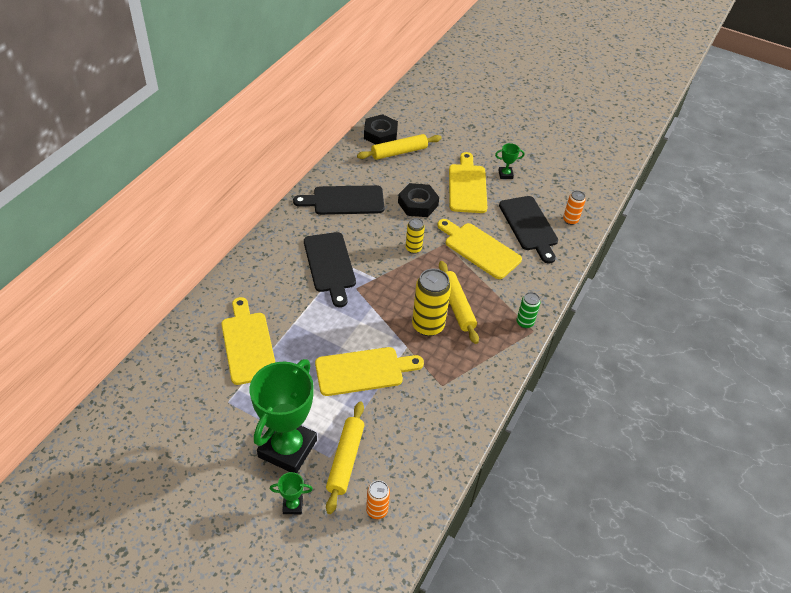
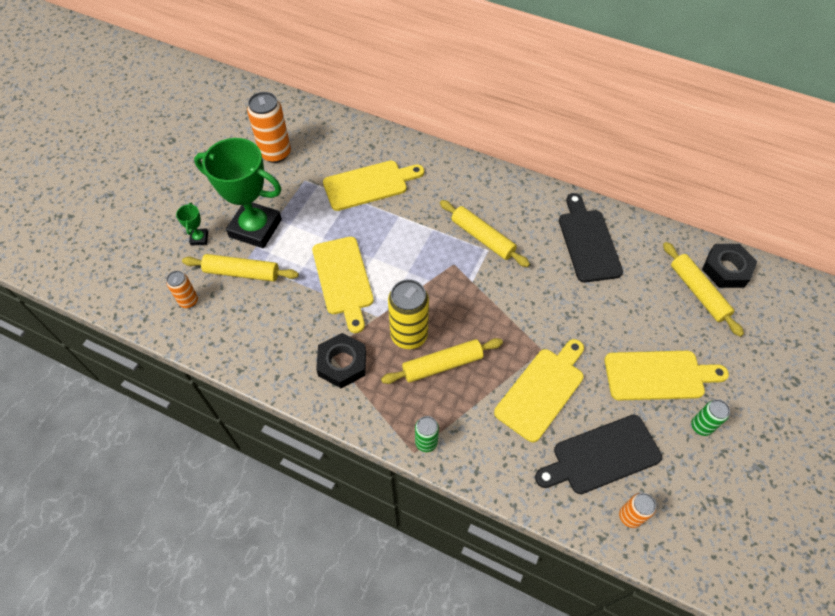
camera: 90 degrees right, 10 degrees up
black cutting board [304,232,356,307] -> yellow rolling pin [440,200,530,267]
black nut [398,183,439,217] -> black nut moved to [316,333,366,388]
yellow can [405,218,425,254] -> none
green trophy [495,143,524,179] -> green can [691,400,730,436]
none -> orange can [247,92,291,163]

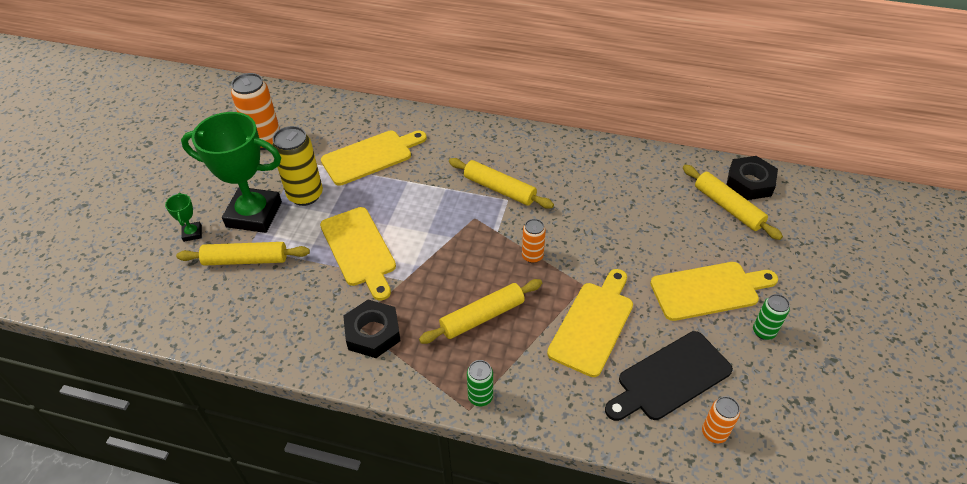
camera: 10 degrees left, 10 degrees down
orange can [166,271,198,308] -> orange can moved to [522,219,546,263]
yellow can [388,279,429,349] -> yellow can moved to [272,126,323,206]
black cutting board [559,193,623,283] -> none

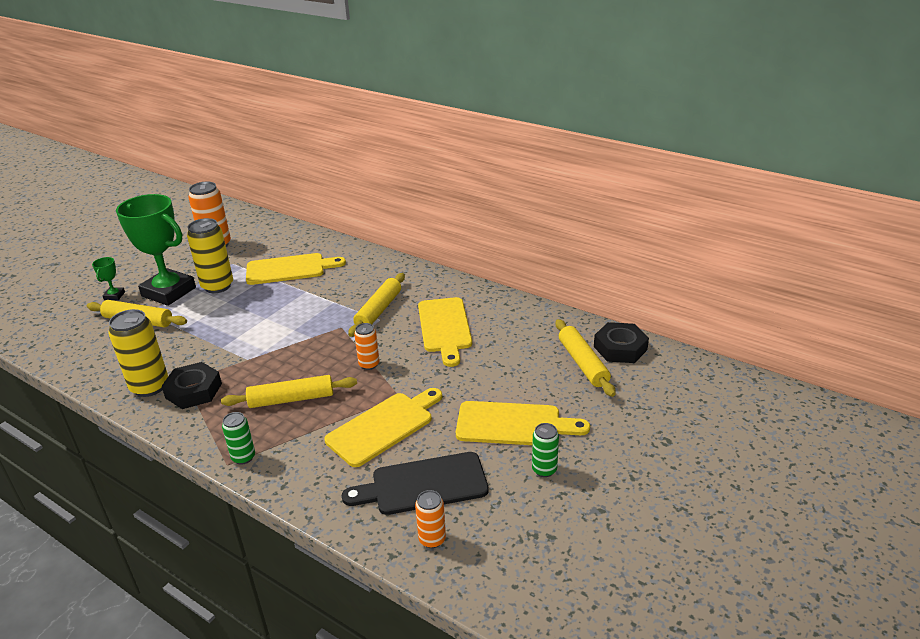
camera: 20 degrees right, 15 degrees down
yellow cutting board [320,207,396,301] -> yellow cutting board moved to [418,297,472,367]
yellow rolling pin [449,158,554,209] -> yellow rolling pin turned 60 degrees clockwise [348,273,405,337]
none -> yellow can [108,309,168,397]

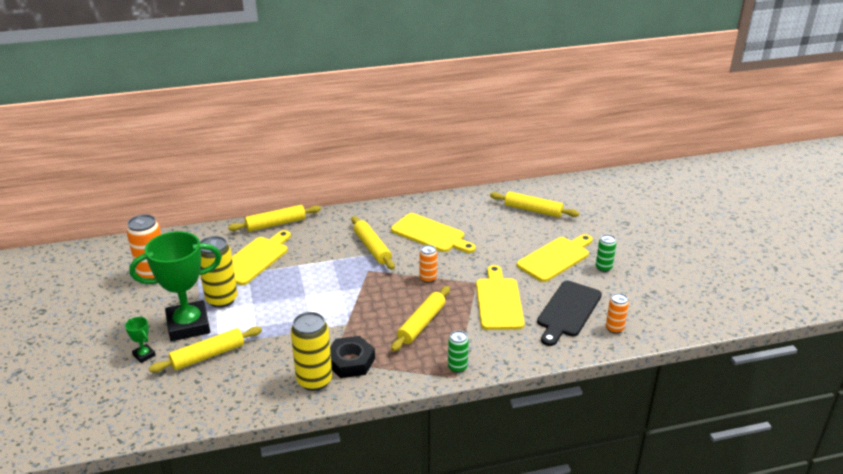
camera: 50 degrees left, 0 degrees up
black nut [594,322,649,363] -> none
none -> yellow rolling pin [228,205,321,232]

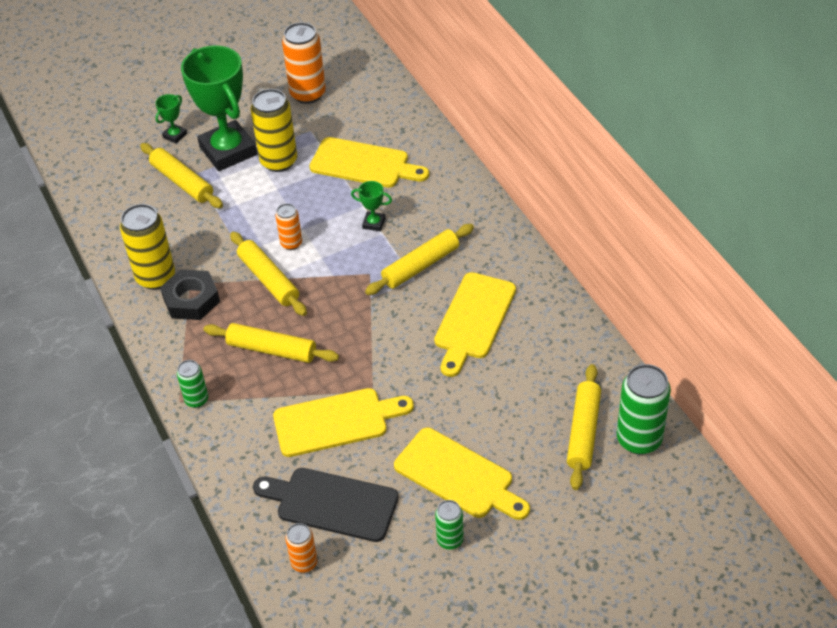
camera: 80 degrees right, 15 degrees up
yellow rolling pin [228,205,321,232] -> yellow rolling pin moved to [230,232,307,316]
orange can [420,245,437,283] -> orange can moved to [276,203,302,250]
none -> green trophy [351,181,392,231]
none -> green can [617,364,671,455]

